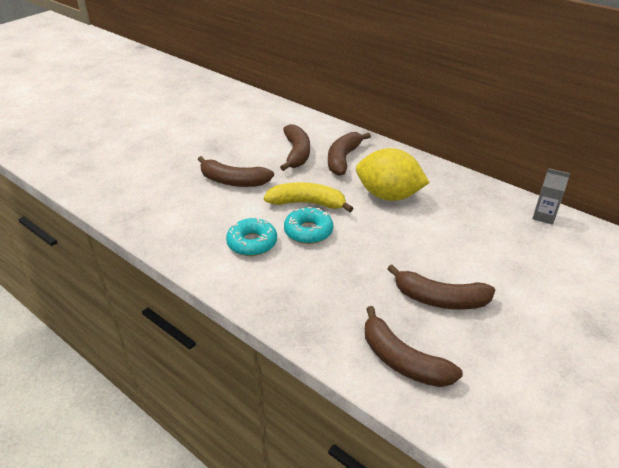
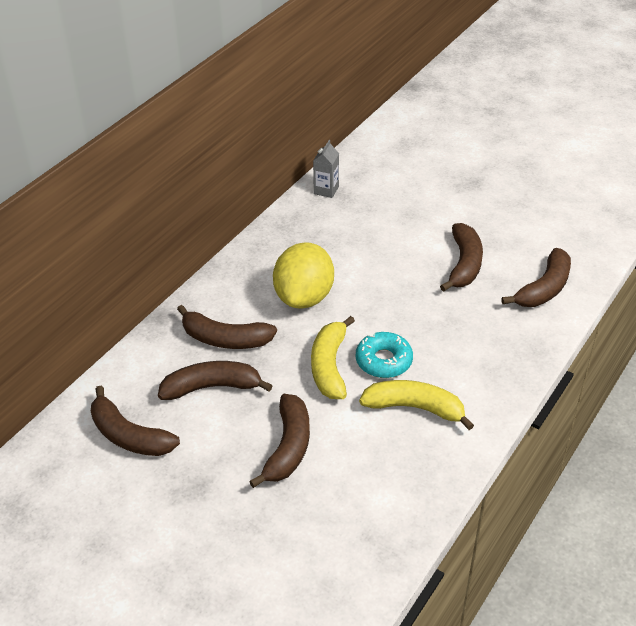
camera: 95 degrees left, 5 degrees up
turquoise donut [226,218,277,256] -> yellow banana [359,380,474,430]
none -> brown banana [91,386,180,456]

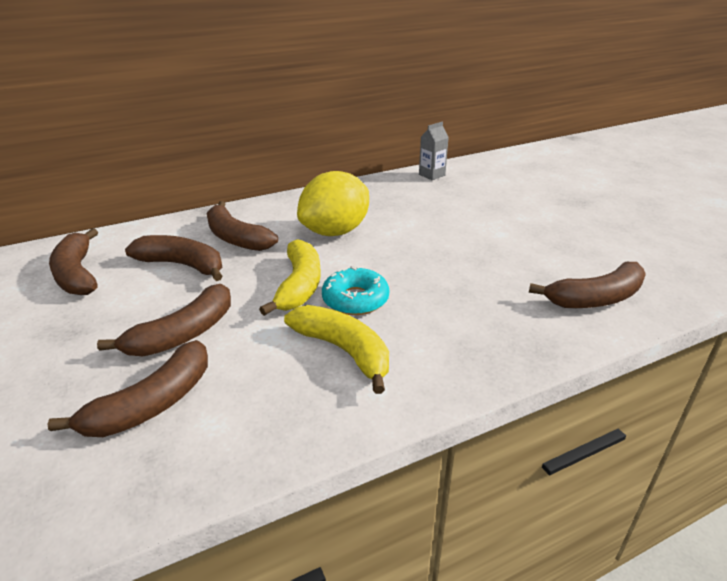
camera: 30 degrees right, 10 degrees down
yellow banana [311,316,355,399] -> yellow banana turned 150 degrees clockwise [259,239,321,316]
brown banana [440,223,483,292] -> brown banana moved to [47,340,208,437]

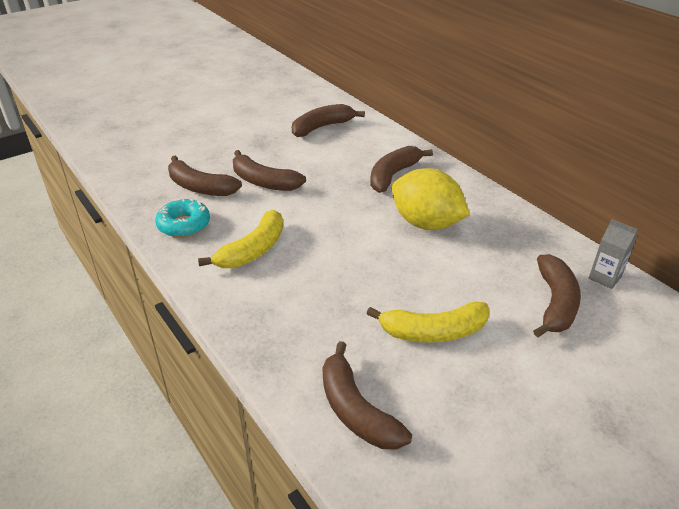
camera: 80 degrees right, 5 degrees up
brown banana [125,235,222,281] -> brown banana moved to [533,254,581,337]
yellow banana [259,239,321,316] -> yellow banana moved to [367,301,490,343]
turquoise donut [322,266,389,315] -> turquoise donut moved to [155,199,210,237]

